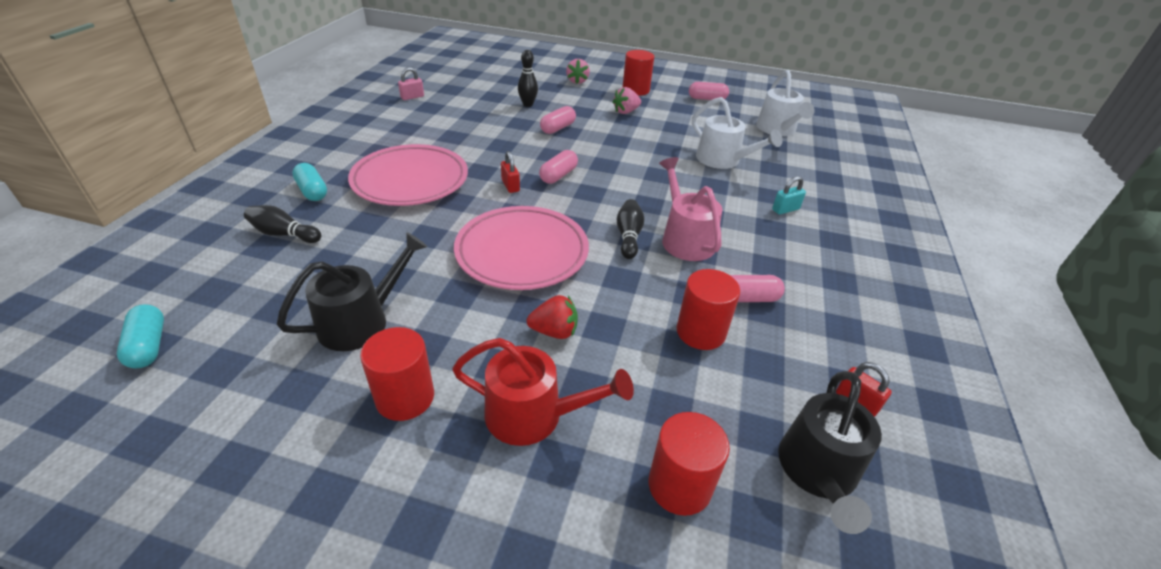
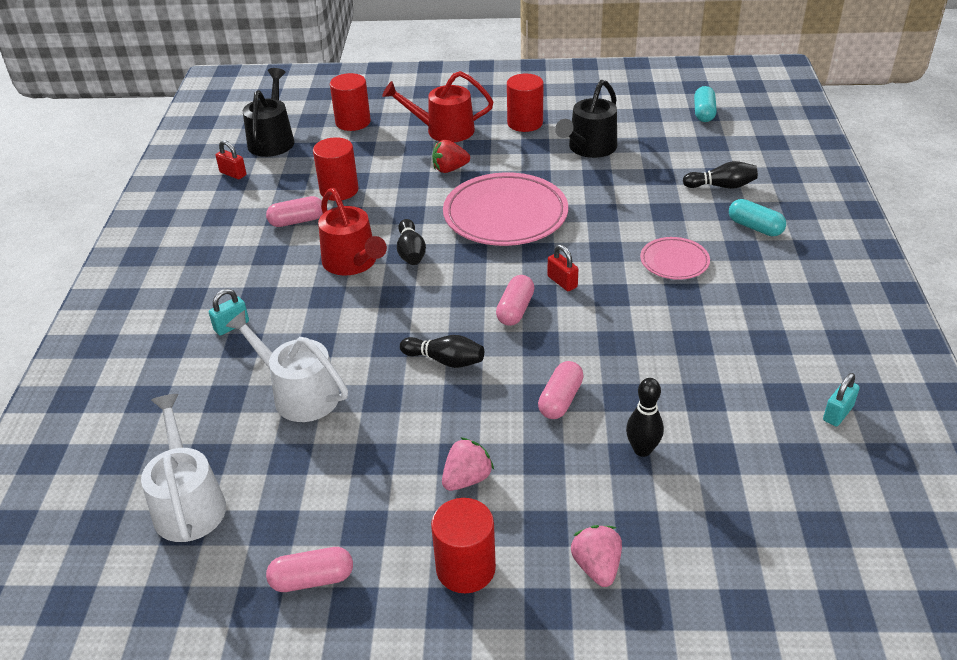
camera: 170 degrees right, 0 degrees up
turquoise capsule [117,304,164,368] -> turquoise capsule turned 45 degrees clockwise [694,86,717,122]
pink plate [348,144,468,206] -> pink plate [640,237,710,280], size x0.51
pink padlock [398,67,424,100] -> turquoise padlock [823,373,860,426]
pink watering can [659,157,722,261] -> red watering can [318,188,387,275]
none -> black bowling pin [400,335,484,368]

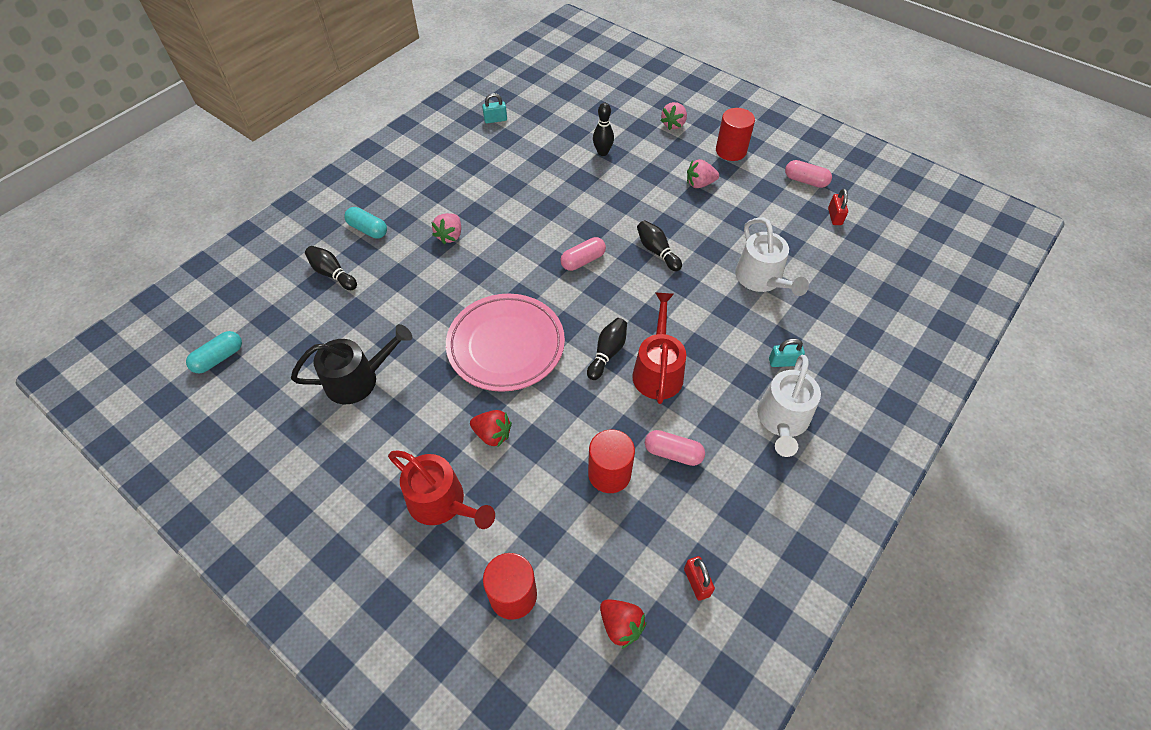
camera: 145 degrees left, 15 degrees up
white watering can [141,394,226,542] -> white watering can moved to [757,355,821,457]
black watering can [243,68,295,157] -> red strawberry [600,599,647,649]
red cylinder [507,74,544,132] -> none
pink capsule [538,361,584,419] -> none
red padlock [547,244,578,291] -> red padlock moved to [828,189,848,225]
pink plate [640,237,710,280] -> pink strawberry [432,213,461,244]
turquoise capsule [729,199,786,236] -> turquoise capsule turned 45 degrees counterclockwise [344,207,387,239]

